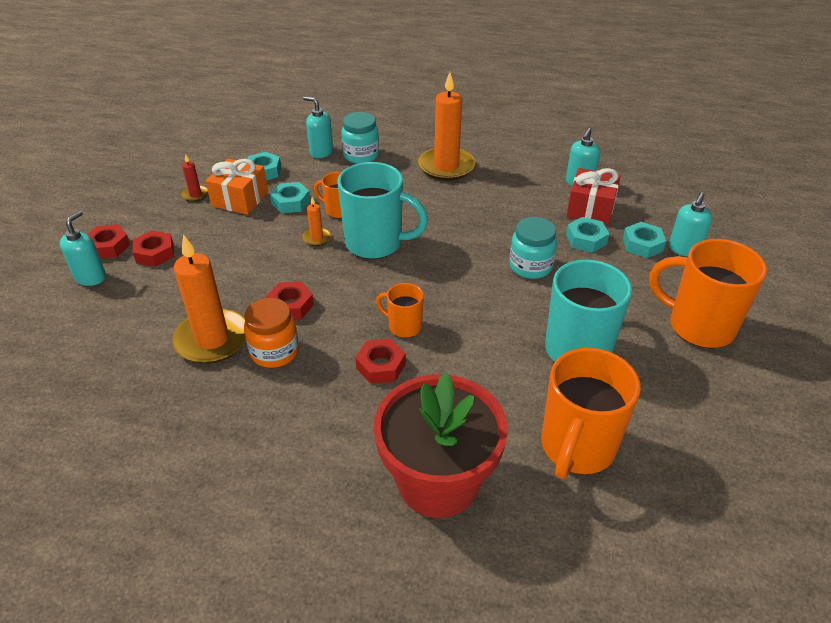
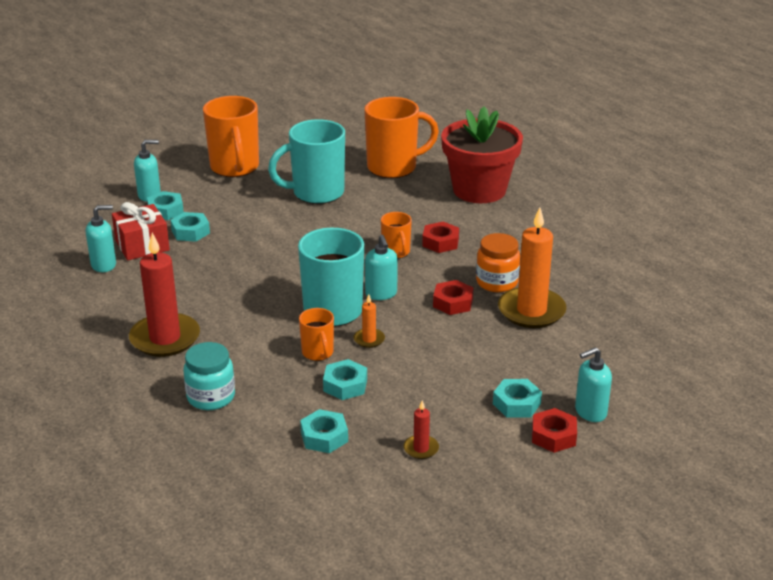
camera: 135 degrees left, 10 degrees down
red nut [133,231,174,267] -> turquoise nut [493,379,542,418]
orange gift [206,159,268,215] -> none
turquoise soap dispenser [303,96,333,158] -> turquoise soap dispenser moved to [365,235,398,300]
orange candle [418,72,475,181] -> red candle [129,233,200,357]
turquoise jar [509,217,557,279] -> none

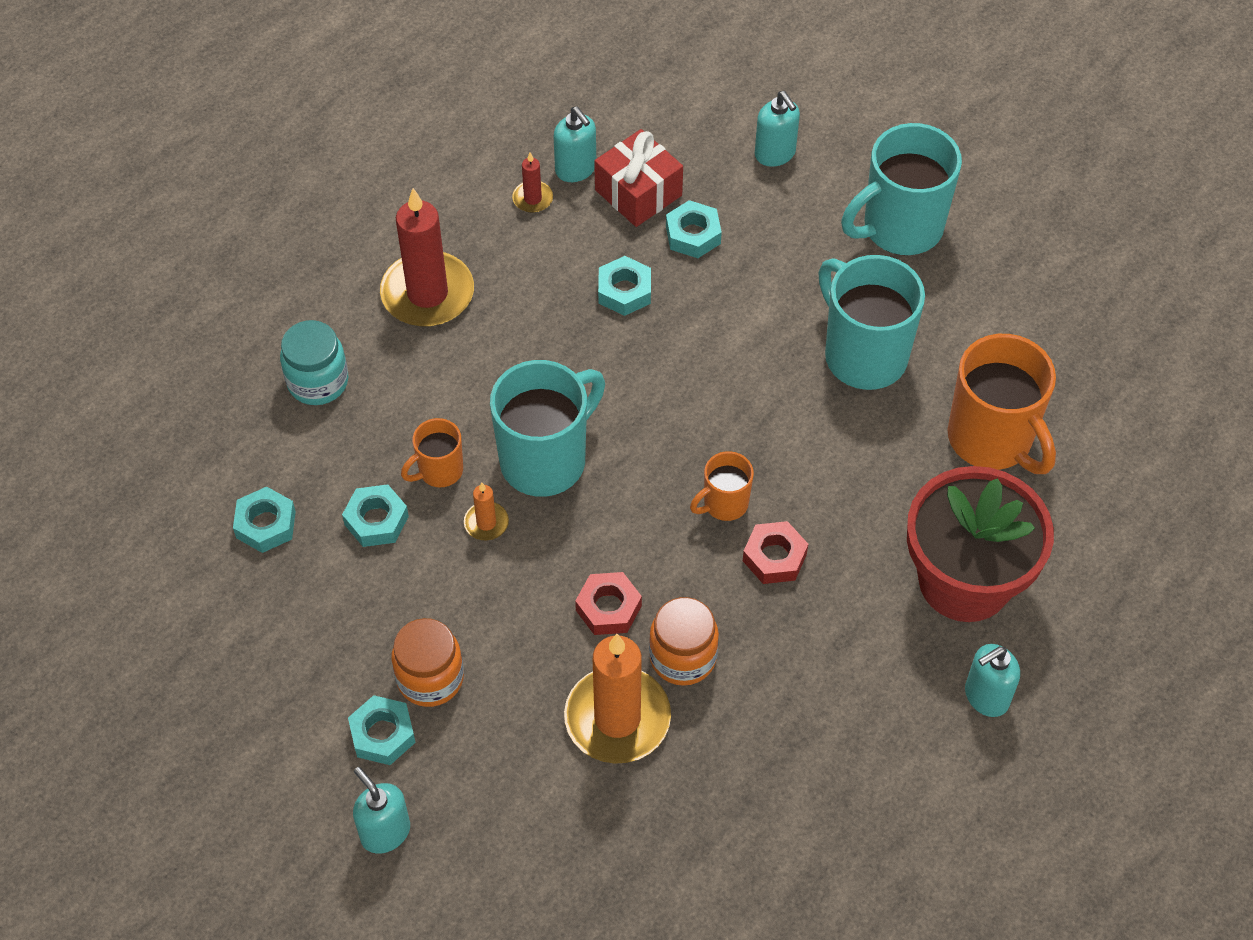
camera: 75 degrees right, 25 degrees up
turquoise nut [147,191,184,220] -> turquoise nut moved to [598,256,651,316]
orange mug [203,96,259,177] -> turquoise mug [841,123,962,256]
turquoise soap dispenser [365,235,398,300] -> turquoise soap dispenser moved to [965,644,1020,717]
red candle [404,400,439,459] -> red candle moved to [512,153,553,213]
red nut [532,408,577,453] -> none
none -> orange jar [391,618,464,707]

